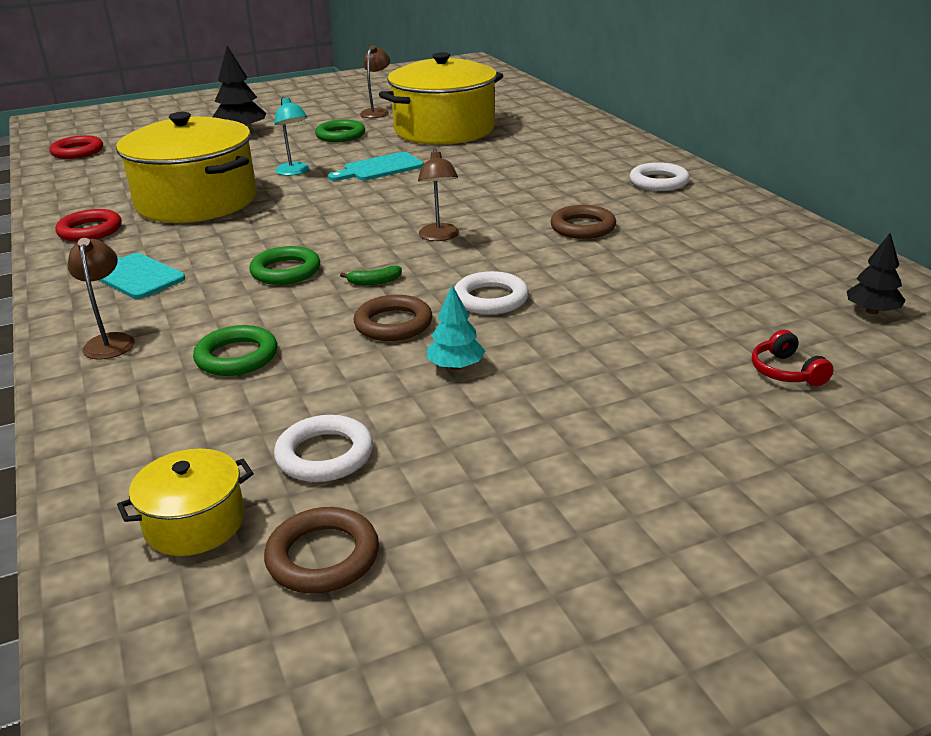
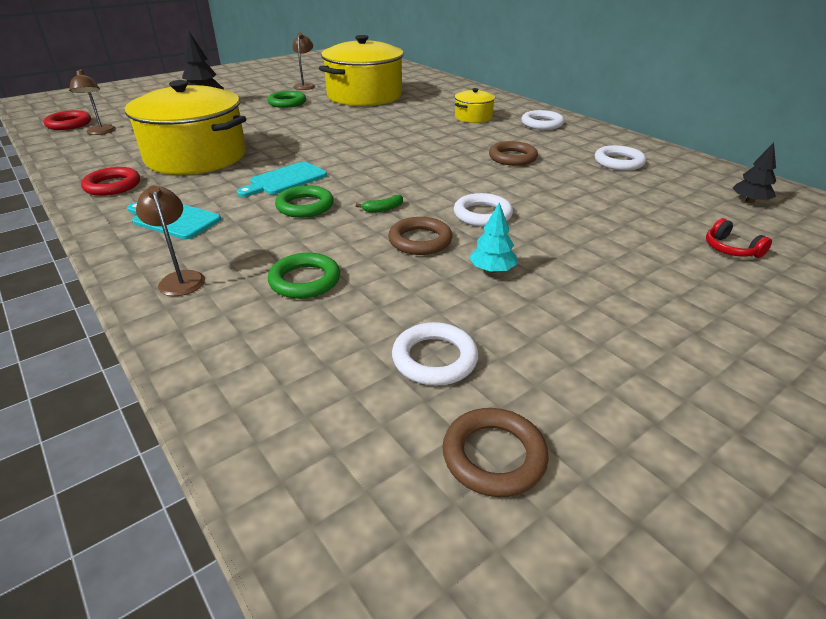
camera: 15 degrees left, 5 degrees up
yellow pot [117,449,253,556] -> yellow pot moved to [455,88,495,123]
turquoise lamp [274,97,309,176] -> none
turquoise cutting board [328,152,424,181] -> turquoise cutting board moved to [237,162,327,197]
brown lamp [418,149,459,241] -> brown lamp moved to [69,69,116,135]
none -> white ring [595,145,646,171]

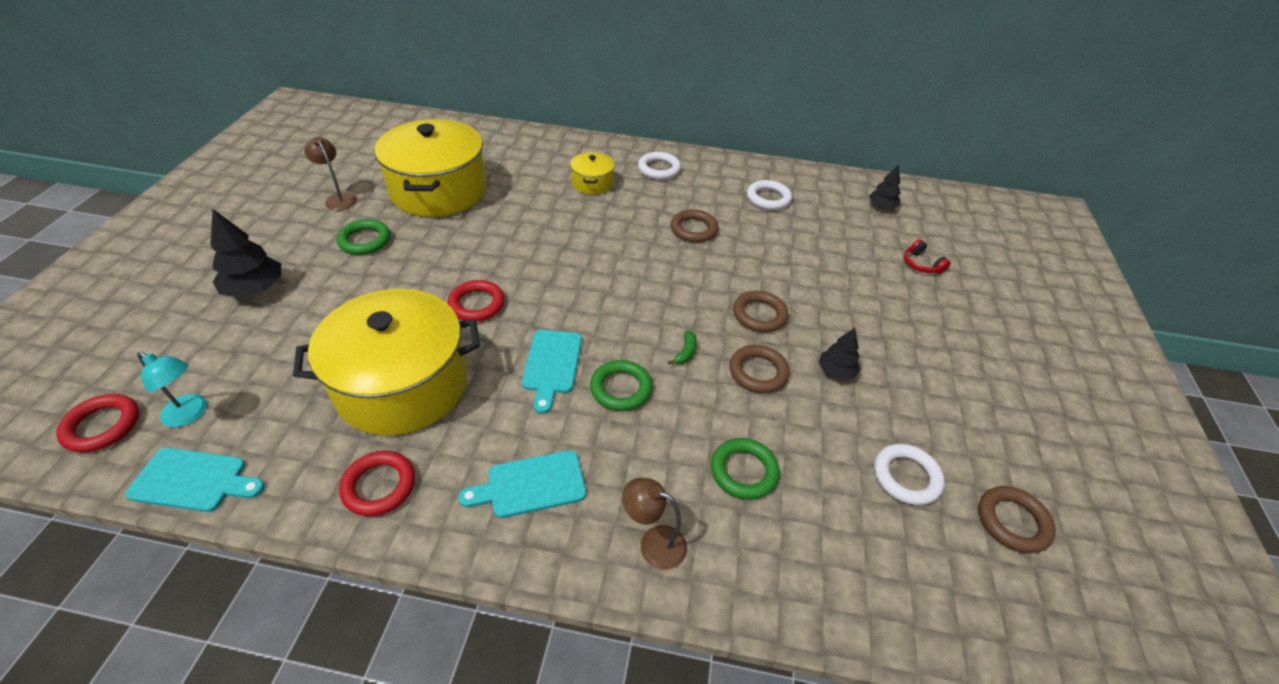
camera: 45 degrees left, 10 degrees up
brown lamp [69,69,116,135] -> turquoise lamp [137,351,207,427]
white ring [454,193,513,227] -> brown ring [733,291,788,332]
turquoise tree [469,202,517,273] -> black tree [819,328,860,380]
red headphones [706,218,772,258] -> red headphones turned 45 degrees clockwise [904,239,951,274]
none -> turquoise cutting board [125,447,264,512]
none -> red ring [448,280,505,322]

